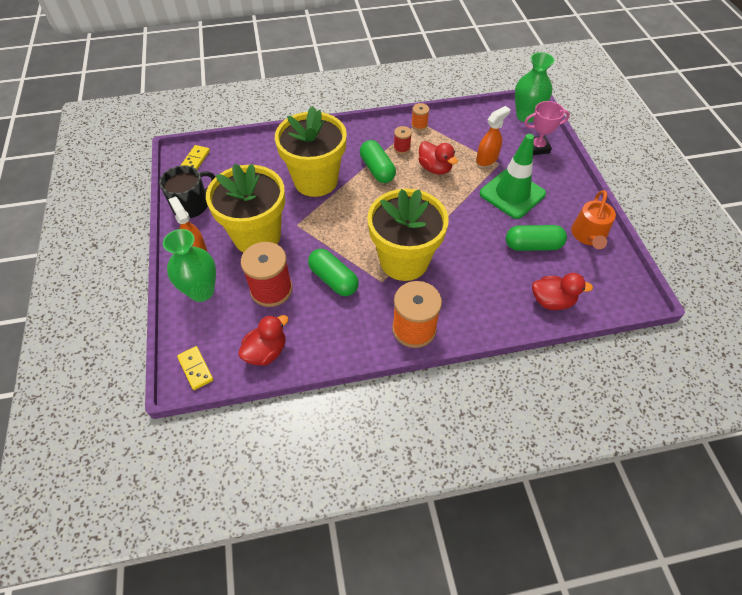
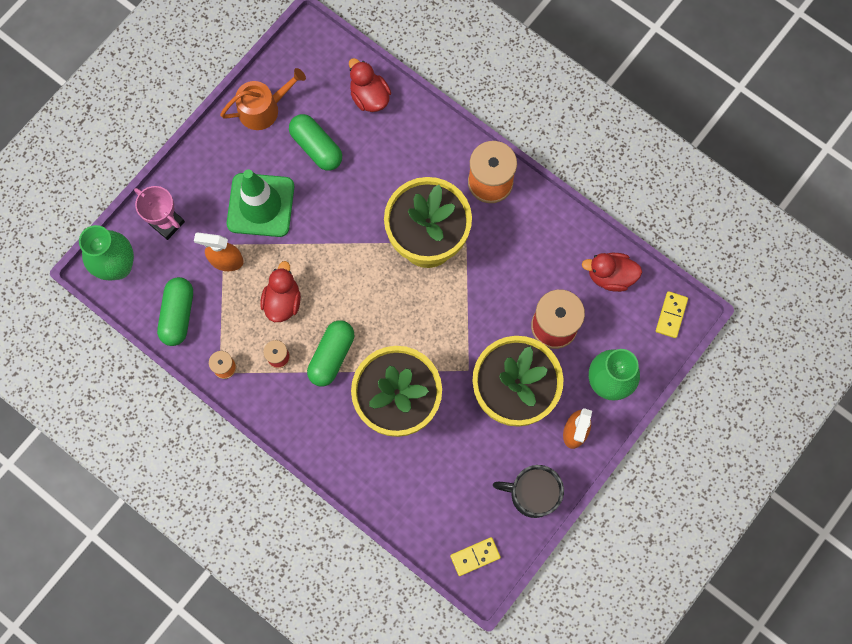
camera: 130 degrees left, 20 degrees up
green capsule [308,249,359,296] -> green capsule moved to [157,277,193,346]

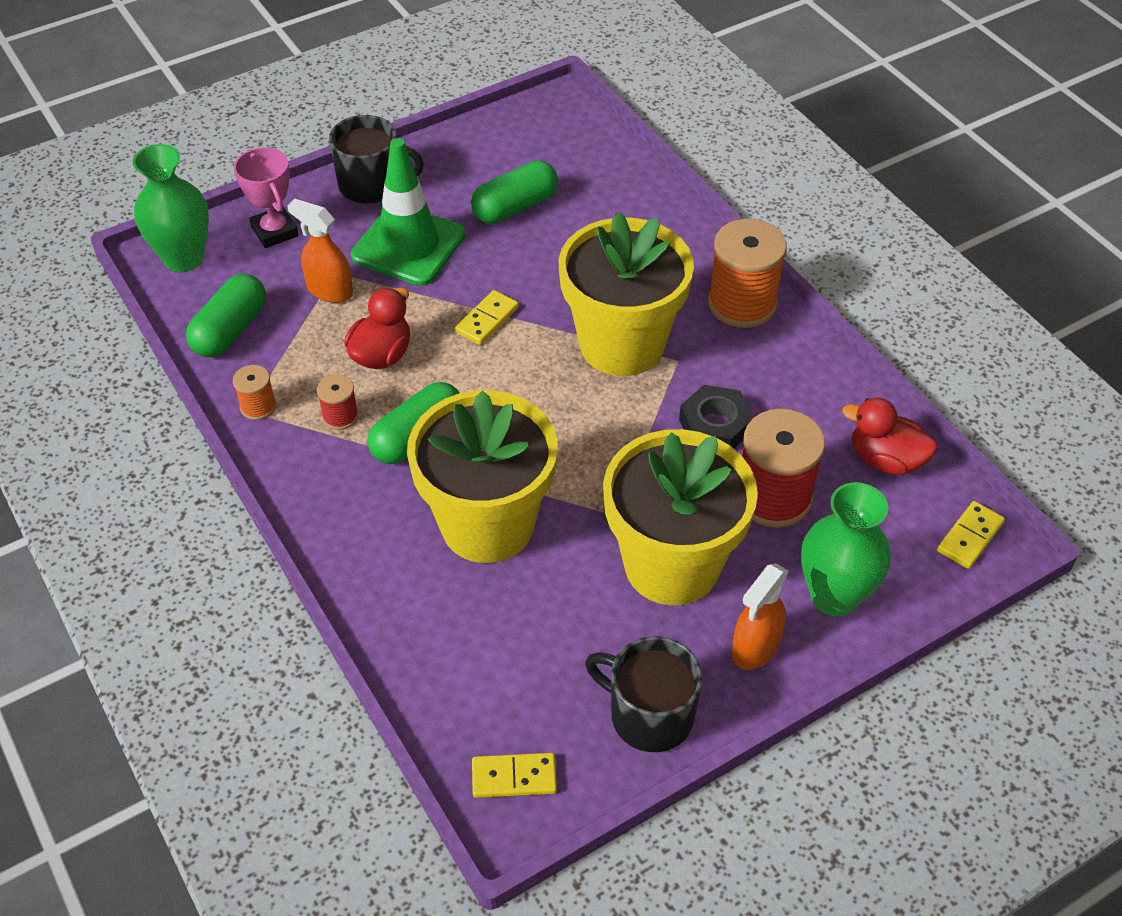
camera: 20 degrees right, 25 degrees down
orange watering can [220,68,306,130] -> none
green capsule [289,114,342,170] -> green capsule turned 75 degrees clockwise [471,160,558,224]
red duck [349,58,391,112] -> none
none -> black mug [329,115,424,204]
none -> yellow domino [455,290,519,345]
none -> black nut [679,385,754,449]

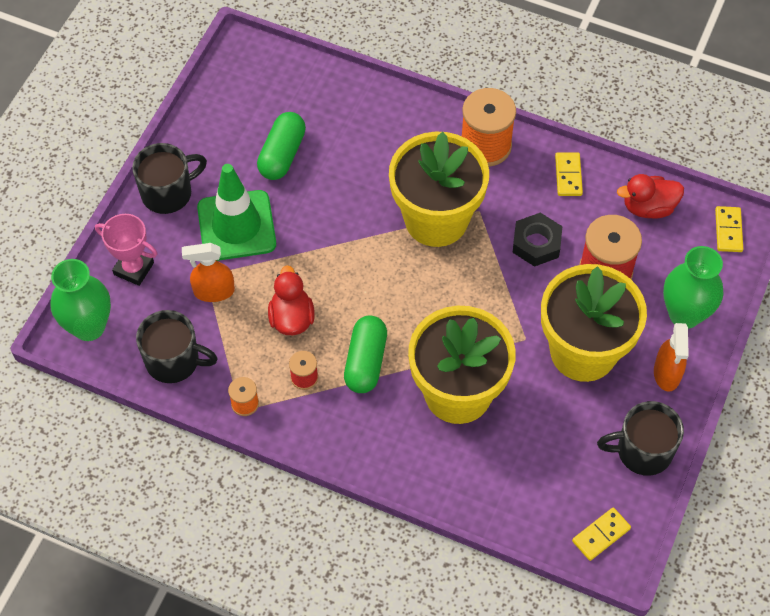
camera: 35 degrees left, 10 degrees up
green capsule [186,274,266,357] -> black mug [136,310,218,383]
yellow domino [455,290,519,345] -> yellow domino moved to [555,152,583,196]

